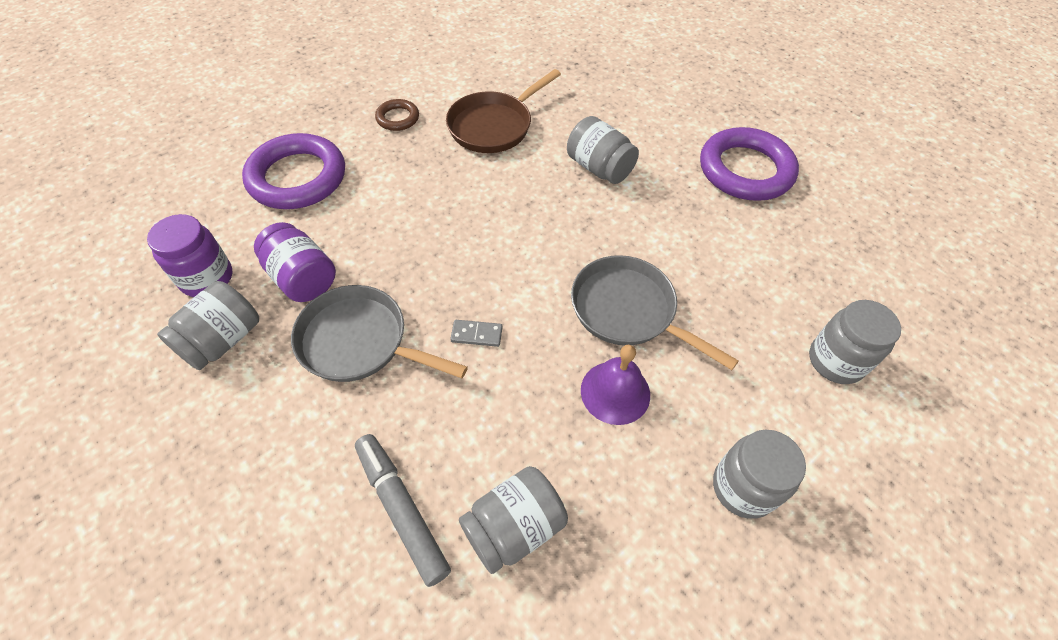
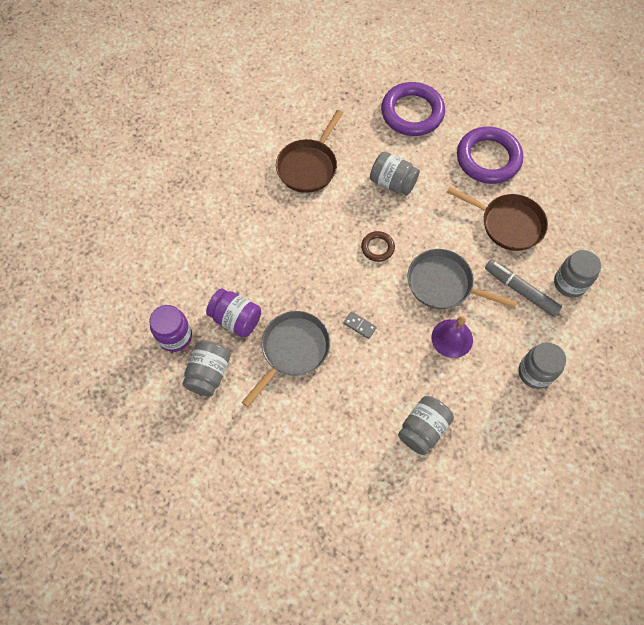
camera: 15 degrees left, 10 degrees up
purple ring [242,133,345,209] -> purple ring moved to [381,82,445,136]
grey pan [291,285,468,382] -> grey pan turned 120 degrees clockwise [242,311,330,407]
grey marker [355,434,451,587] -> grey marker moved to [485,260,562,317]
brown ring [375,99,419,131] -> brown ring moved to [361,231,395,262]
grey domino [450,320,502,347] -> grey domino turned 45 degrees clockwise [343,311,377,339]
none -> brown pan [447,186,548,251]

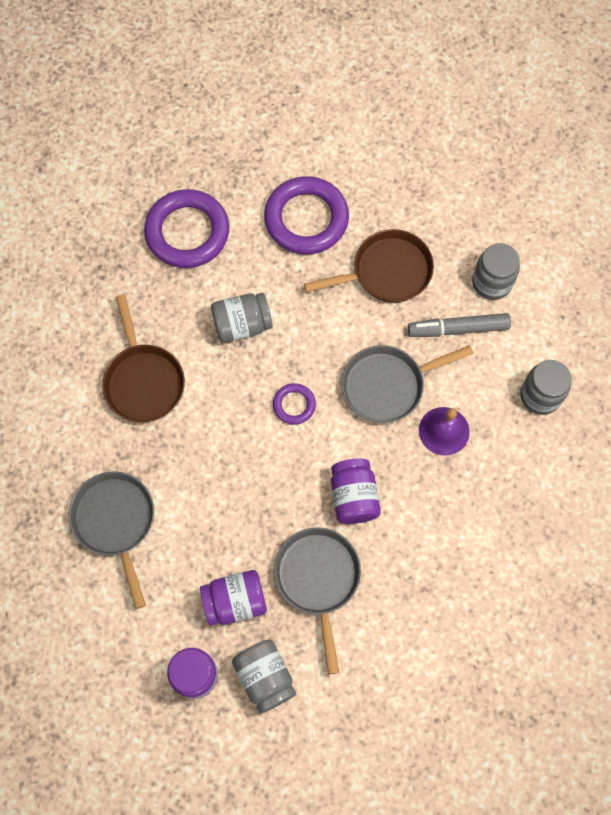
camera: 45 degrees left, 5 degrees up
grey domino [343,311,377,339] -> purple jar [331,458,381,524]
brown ring [361,231,395,262] -> purple ring [273,383,316,425]
grey jar [398,396,454,455] -> none
none -> grey pan [69,471,154,609]

